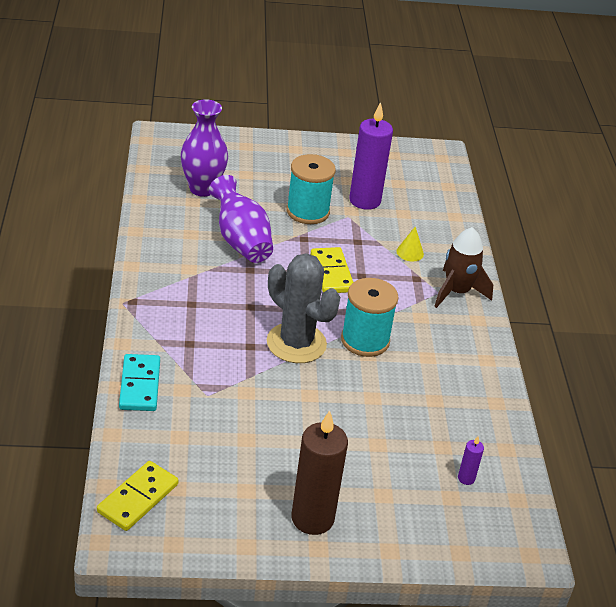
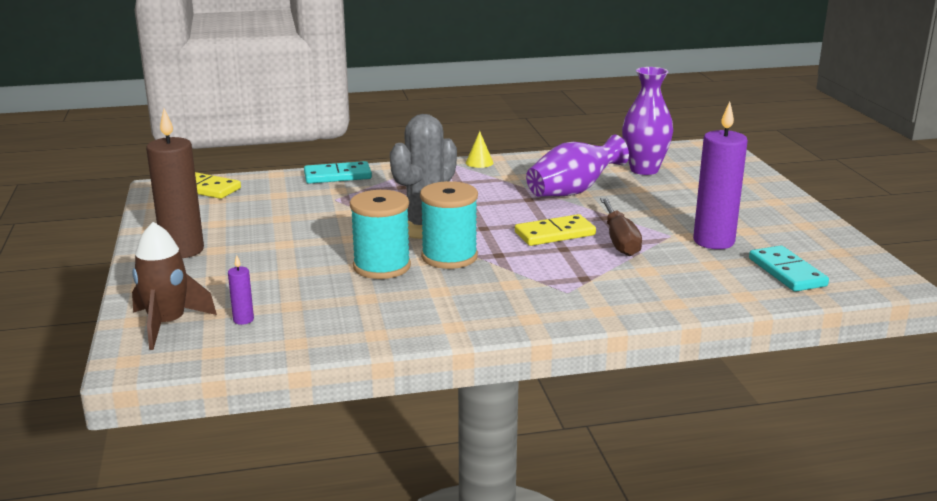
camera: 85 degrees right, 15 degrees down
turquoise spool [287,154,336,224] -> turquoise spool moved to [350,190,411,279]
yellow cone [396,226,424,261] -> yellow cone moved to [466,131,493,168]
brown rocket [434,227,493,308] -> brown rocket moved to [132,222,217,350]
none -> brown screwdriver [600,198,642,256]
none -> turquoise domino [749,245,829,292]

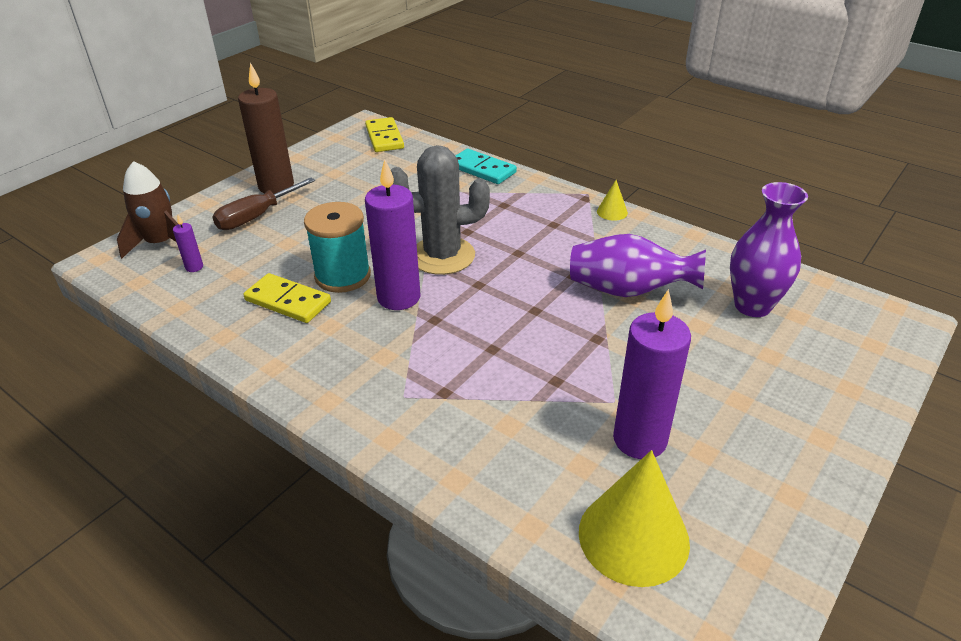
camera: 50 degrees right, 15 degrees up
turquoise spool [420,181,478,269] -> purple candle [365,159,420,310]
yellow domino [515,214,596,246] -> yellow domino moved to [243,273,331,323]
brown screwdriver [600,198,642,256] -> brown screwdriver moved to [212,178,315,230]
turquoise domino [749,245,829,292] -> yellow cone [579,450,690,587]

